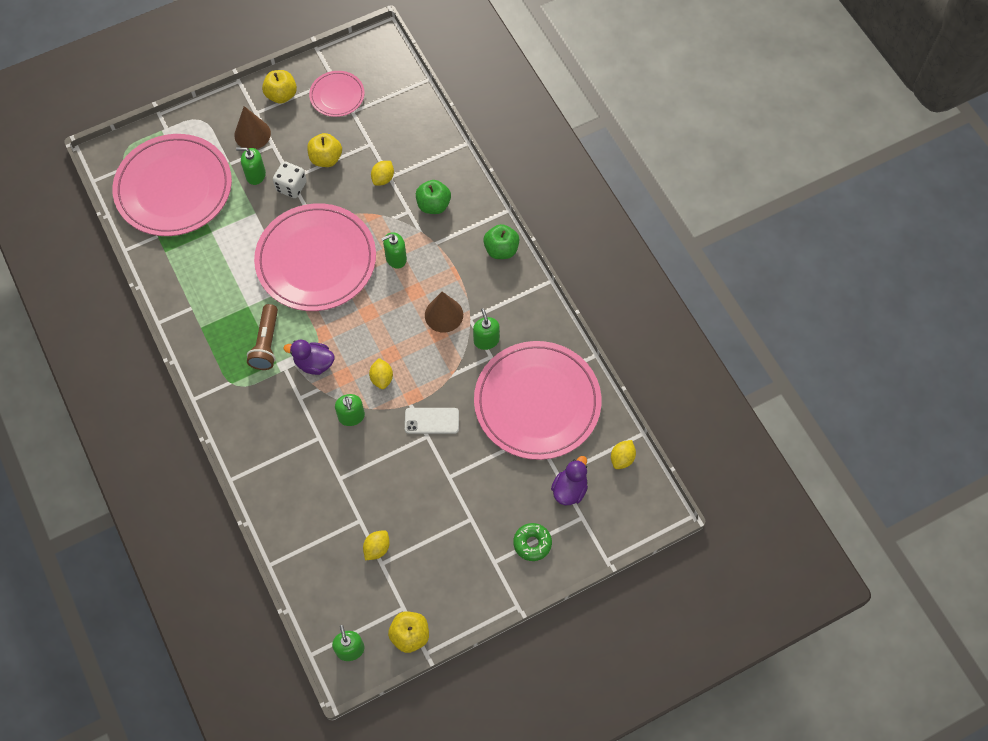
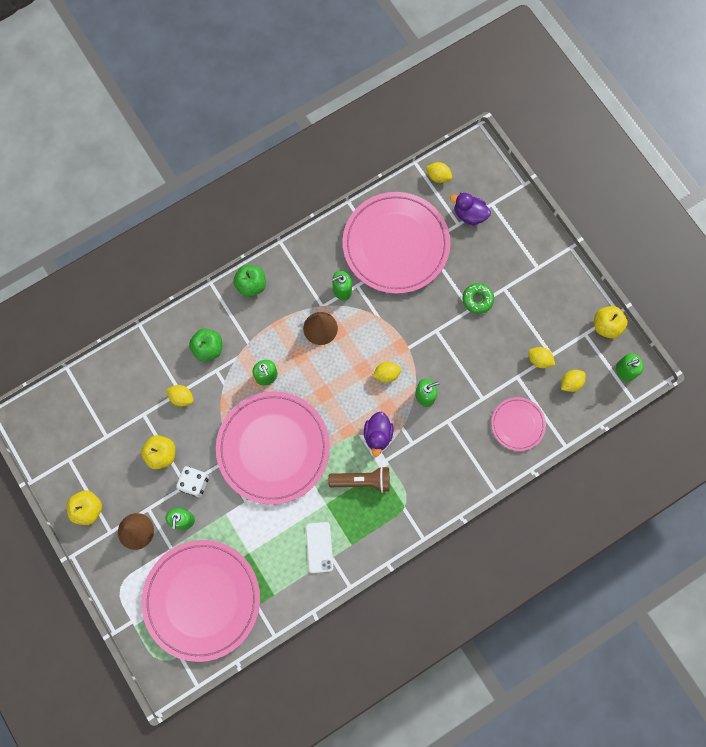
camera: 95 degrees left, 10 degrees up
pink plate [309,71,365,117] -> pink plate moved to [491,397,546,451]
white phone [405,408,459,434] -> white phone moved to [306,522,333,573]
green donut [513,523,552,561] -> green donut moved to [462,283,494,314]
none -> yellow lemon [561,370,586,392]

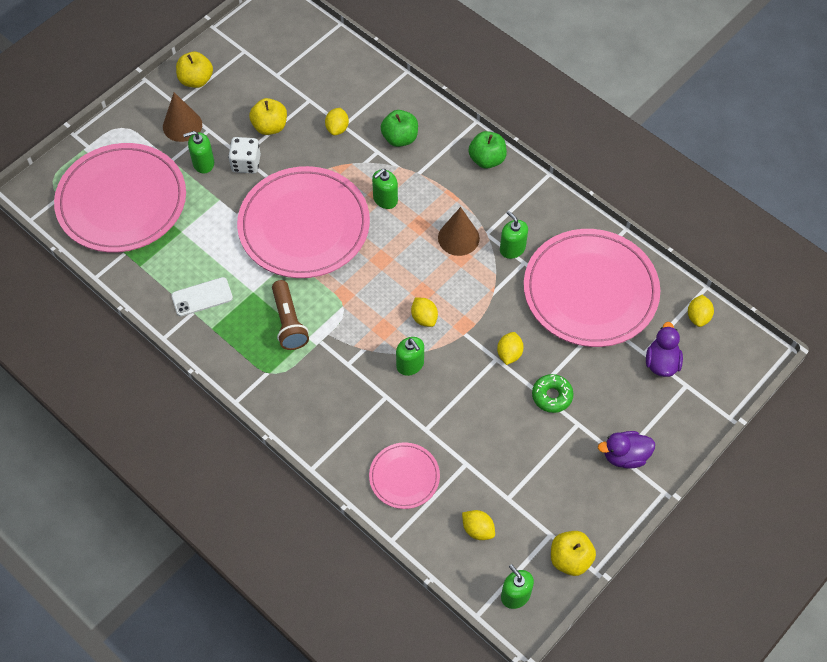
camera: 75 degrees right, 15 degrees down
purple duck [364,412,393,456] -> purple duck moved to [598,431,655,469]
yellow lemon [528,347,555,368] -> yellow lemon moved to [497,332,524,365]

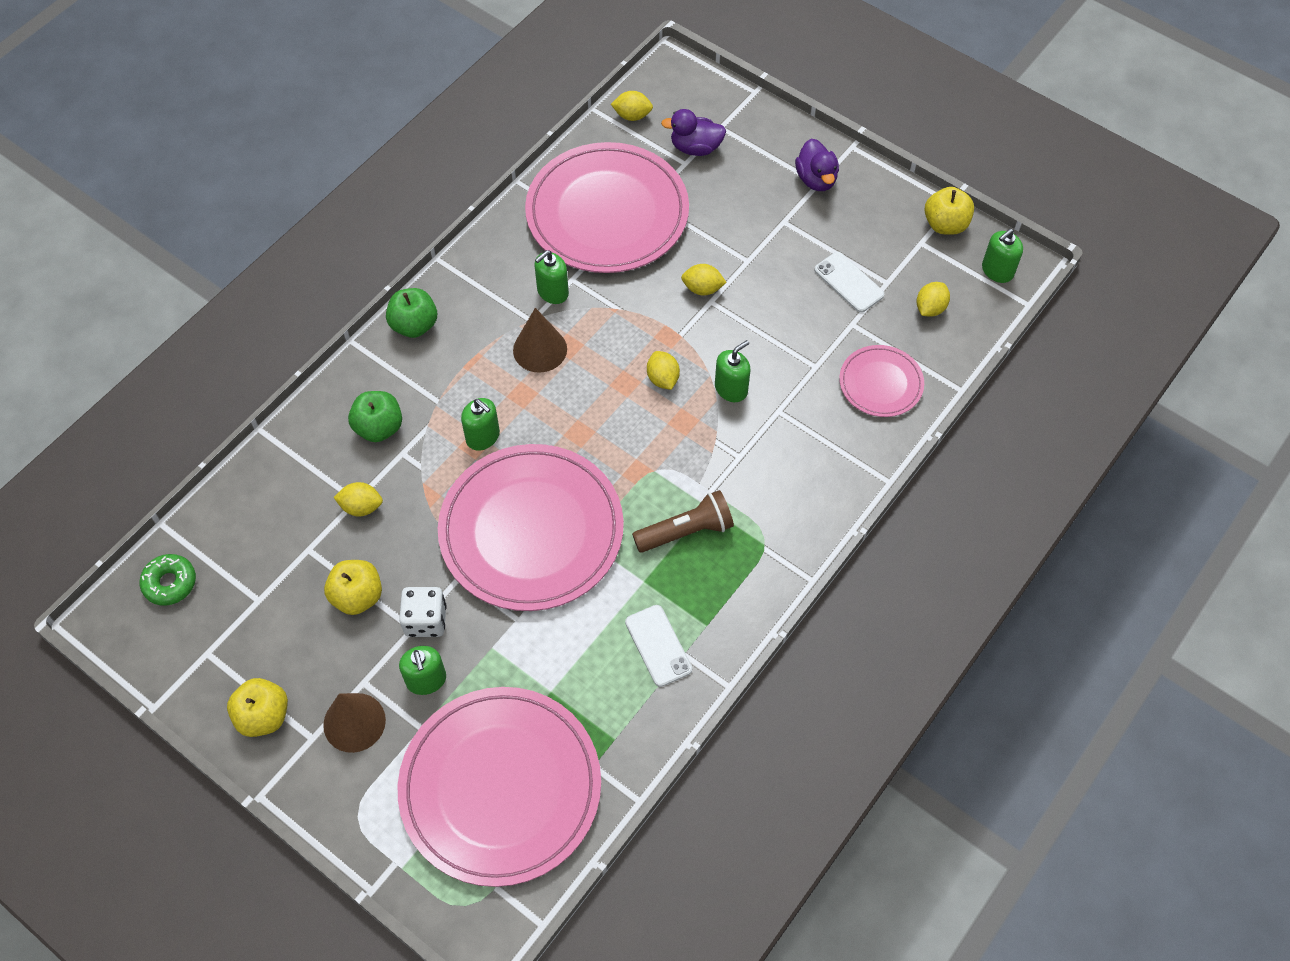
camera: 95 degrees left, 0 degrees up
yellow lemon [411,297,438,327] -> yellow lemon turned 75 degrees counterclockwise [647,351,680,390]
green donut [532,374,574,413] -> green donut moved to [140,554,196,606]
none -> white phone [814,252,884,313]

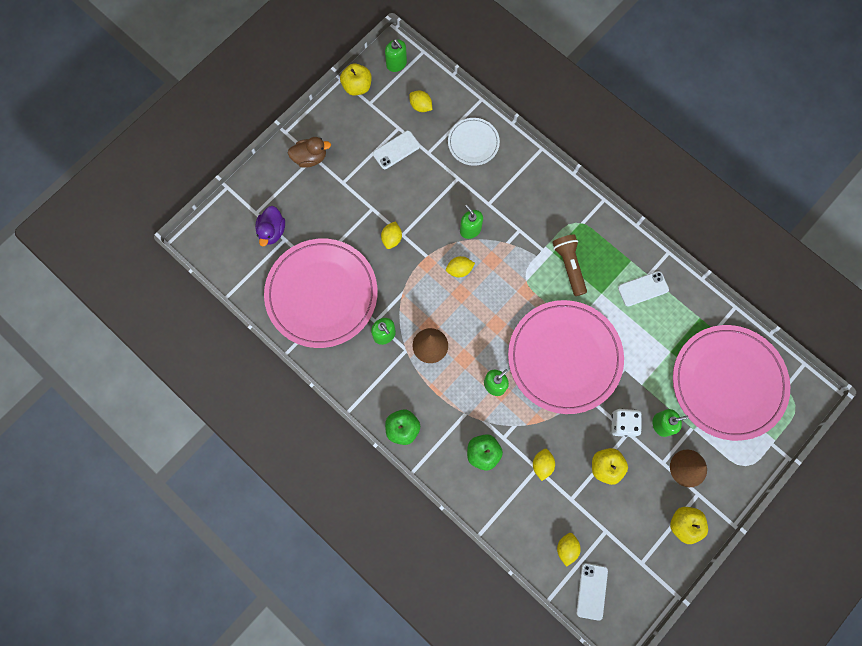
camera: 85 degrees left, 15 degrees up
green donut [140,554,196,606] -> white phone [576,563,608,621]
yellow lemon [611,91,653,121] -> yellow lemon moved to [557,533,581,567]
purple duck [795,139,839,191] -> brown duck [288,137,331,168]
pink plate [839,345,924,417] -> white plate [448,118,500,166]

